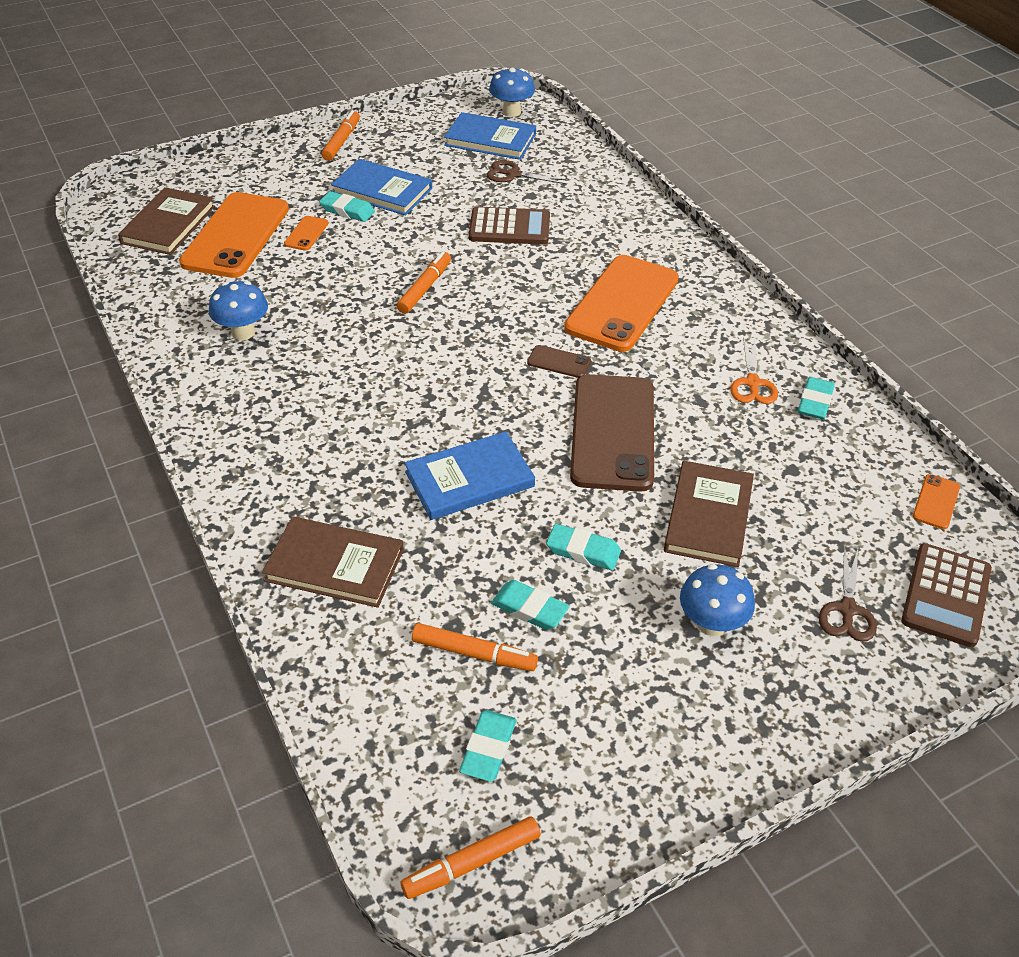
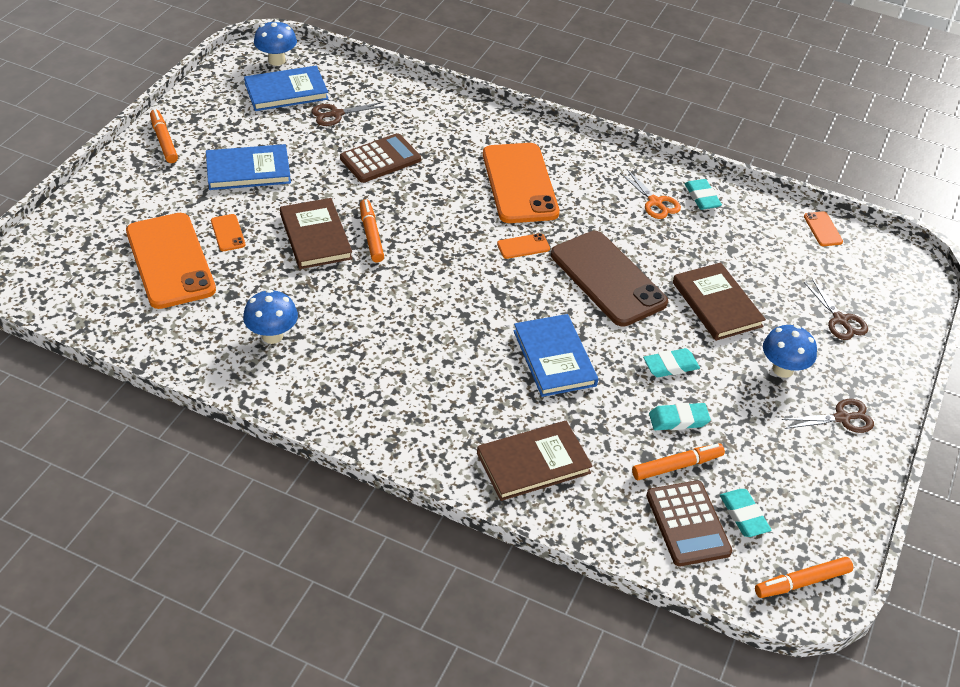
camera: 40 degrees left, 0 degrees up
brown book [118,187,215,255] -> brown book moved to [280,198,353,269]
turquoise eraser [319,191,375,222] -> none
orange marker [401,816,541,899] -> orange marker turned 45 degrees clockwise [755,557,853,598]
blue book [404,431,535,520] -> blue book turned 45 degrees counterclockwise [514,314,598,397]
brown phone [527,345,591,378] -> orange phone [497,233,550,259]
brown calculator [901,543,992,647] -> brown calculator moved to [646,480,732,566]
none -> brown scissors [781,399,874,433]

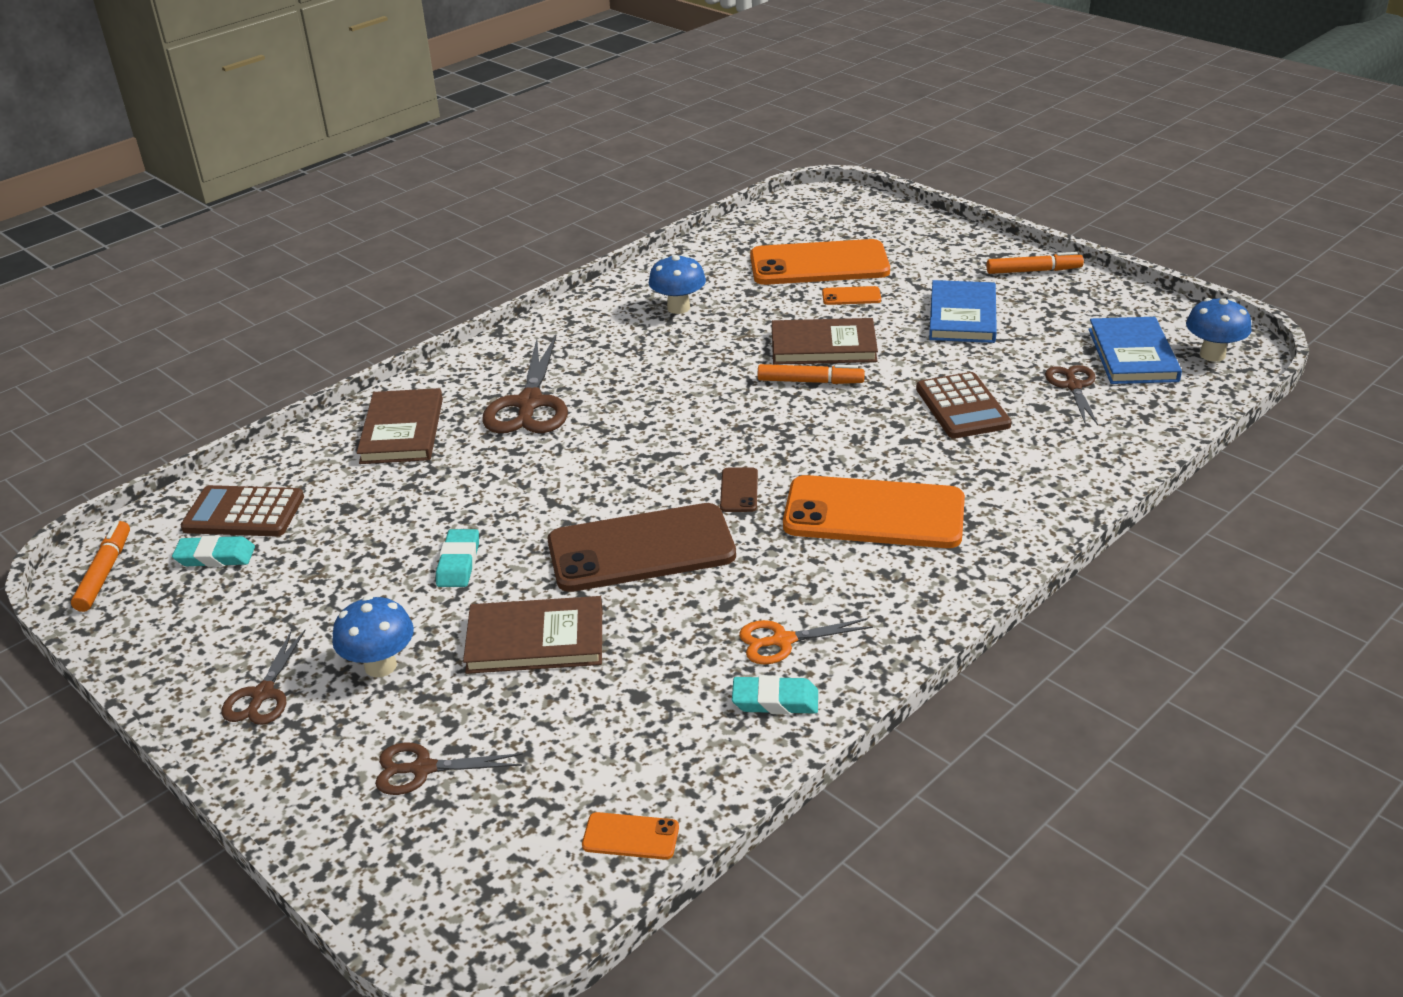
camera: 115 degrees right, 10 degrees down
orange phone [497,233,550,259] -> brown phone [720,467,758,512]
blue book [514,314,598,397] -> none
orange marker [632,443,725,480] -> none
turquoise eraser [649,403,711,430] -> none
none -> brown scissors [482,336,568,433]

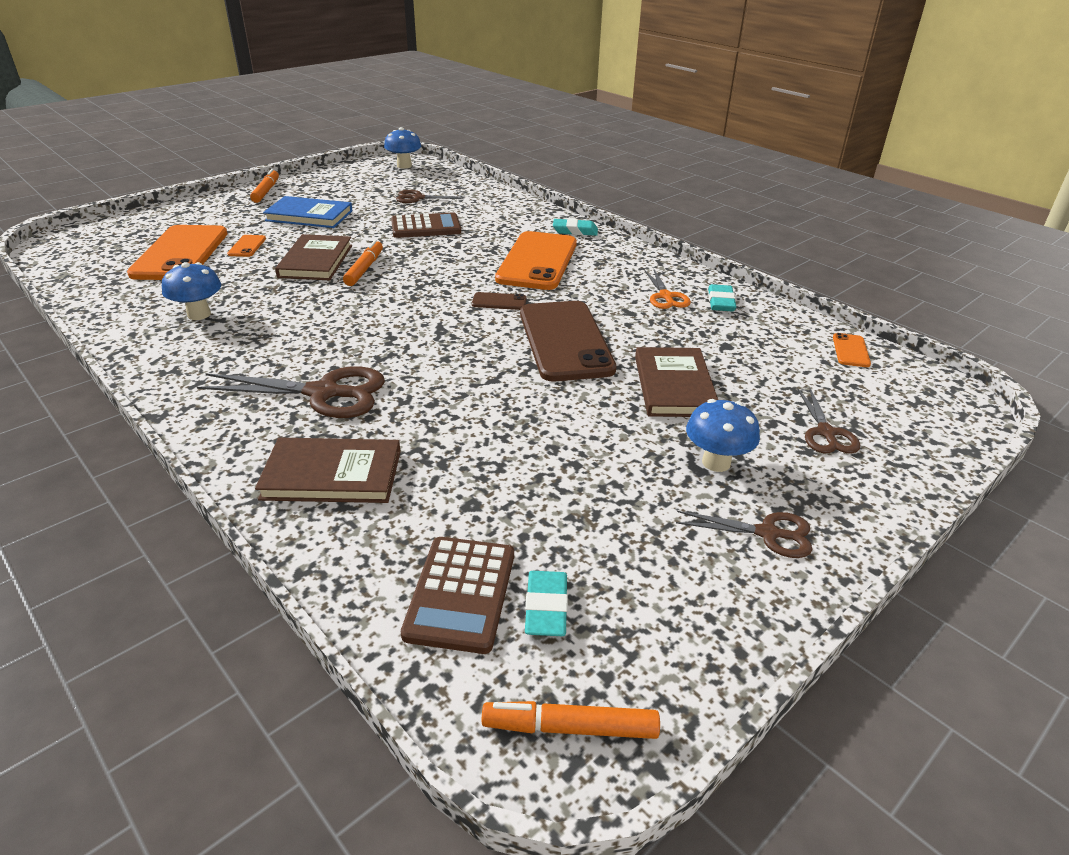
camera: 90 degrees left, 0 degrees up
turquoise eraser [436,529,479,587] -> turquoise eraser moved to [553,219,598,236]
blue book [1089,317,1182,384] -> none

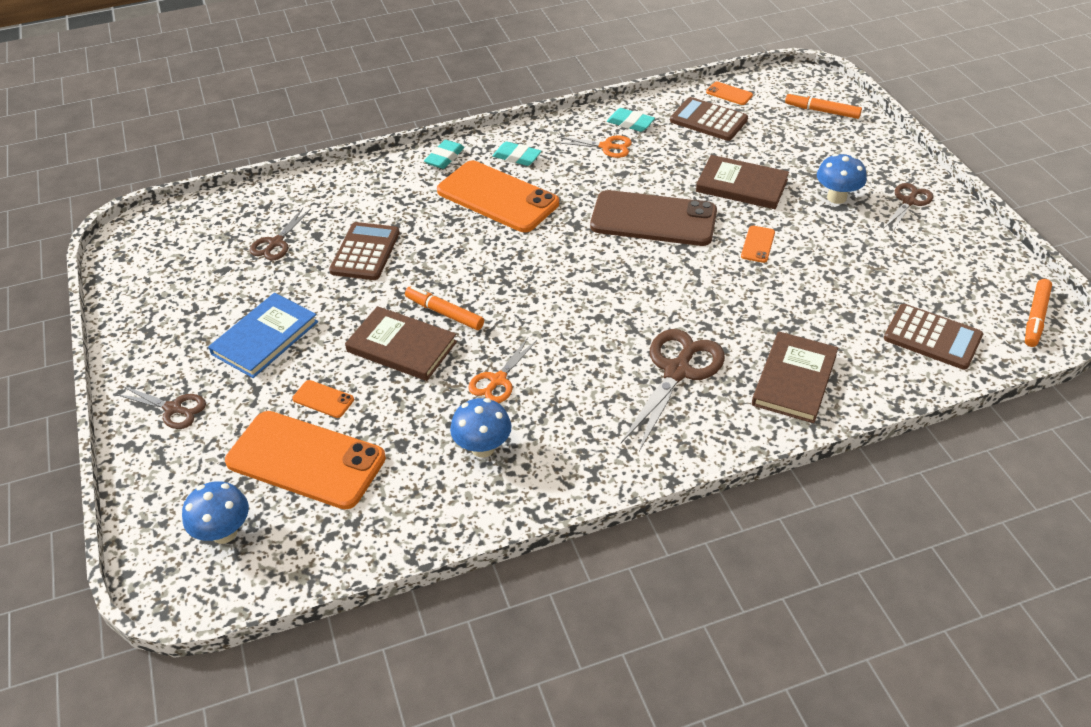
camera: 65 degrees left, 10 degrees up
orange marker [250,169,279,203] -> orange marker moved to [785,92,862,119]
blue mushroom [384,127,421,169] -> blue mushroom moved to [182,482,249,544]
brown phone [472,292,527,310] -> none
turquoise eraser [525,571,568,636] -> turquoise eraser moved to [493,141,541,166]
brown scissors [797,388,860,454] -> brown scissors moved to [115,386,206,429]
none -> orange scissors [468,338,537,403]
none -> brown calculator [670,97,748,141]
none -> orange phone [741,226,775,263]

